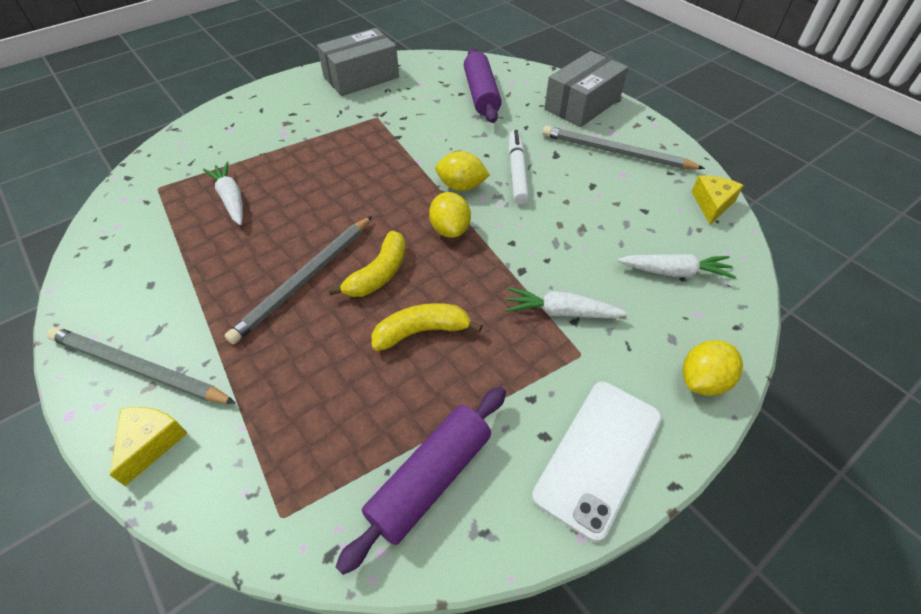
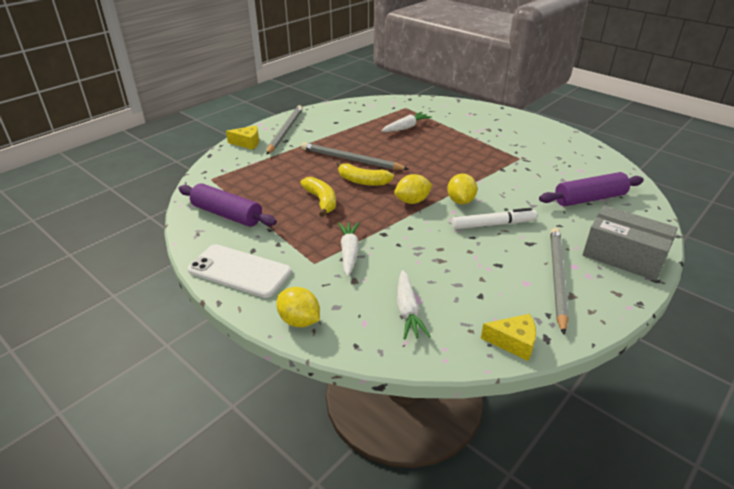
camera: 80 degrees right, 15 degrees down
grey box [317,28,399,96] -> none

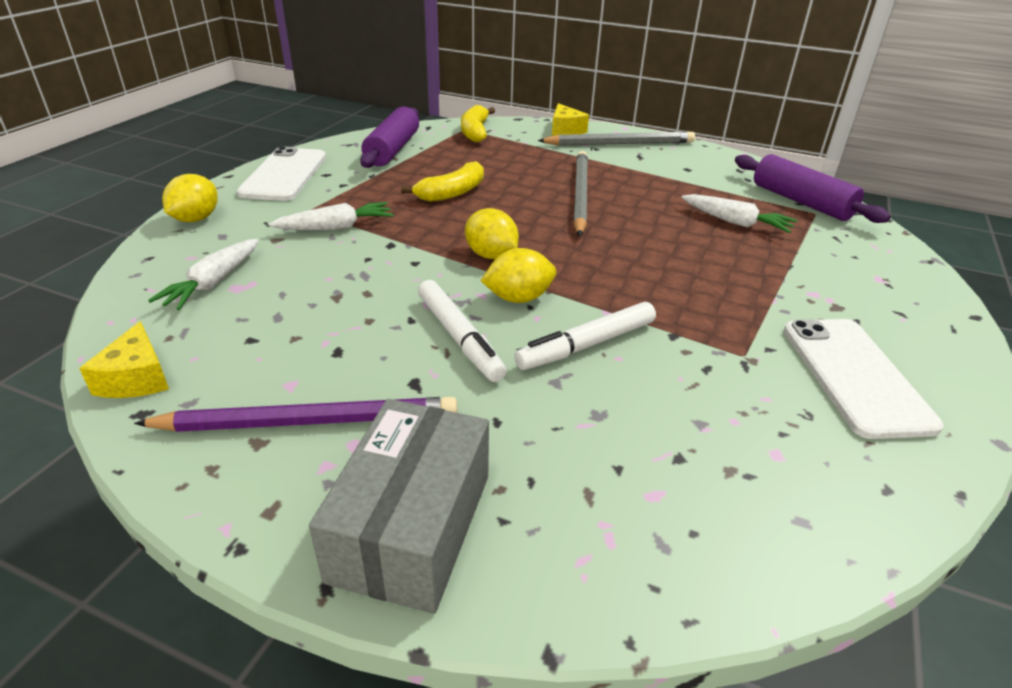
camera: 70 degrees right, 0 degrees up
yellow banana [337,161,394,186] -> yellow banana moved to [461,105,495,142]
white carrot [397,270,431,340] -> white carrot turned 45 degrees counterclockwise [148,239,259,310]
purple rolling pin [539,172,644,207] -> purple rolling pin moved to [735,154,891,223]
grey pencil [550,228,569,335] -> purple pencil [134,397,457,432]
none -> white marker [514,302,656,370]
none -> white phone [784,319,943,439]

